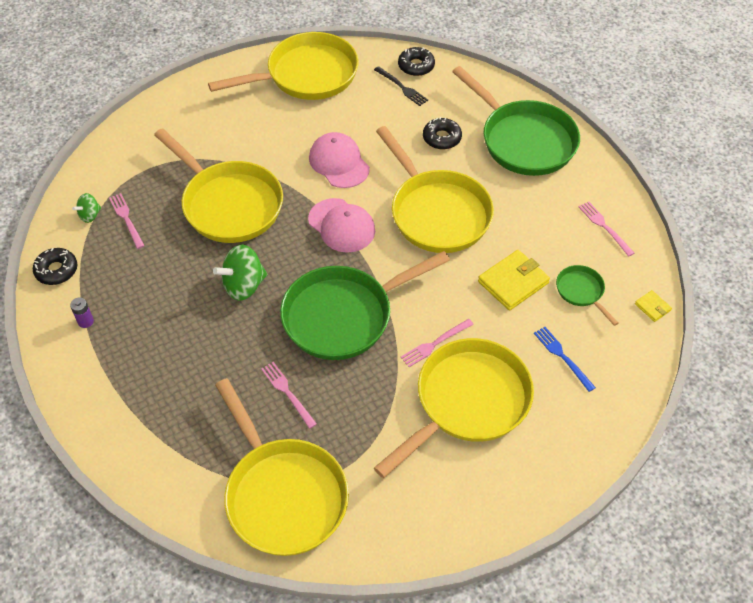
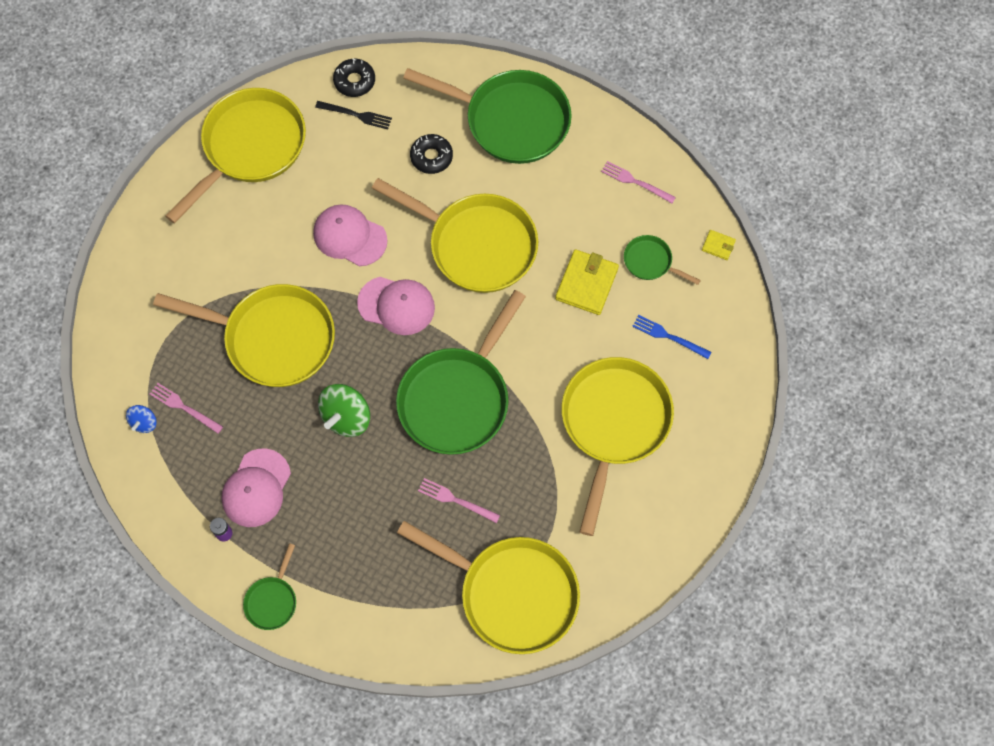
camera: 30 degrees left, 15 degrees up
black donut [33,248,77,285] -> none
green spinning top [72,193,101,223] -> blue spinning top [126,405,157,433]
pink fork [401,319,474,367] -> none
none -> pink cap [221,449,291,527]
none -> green pan [243,543,296,630]

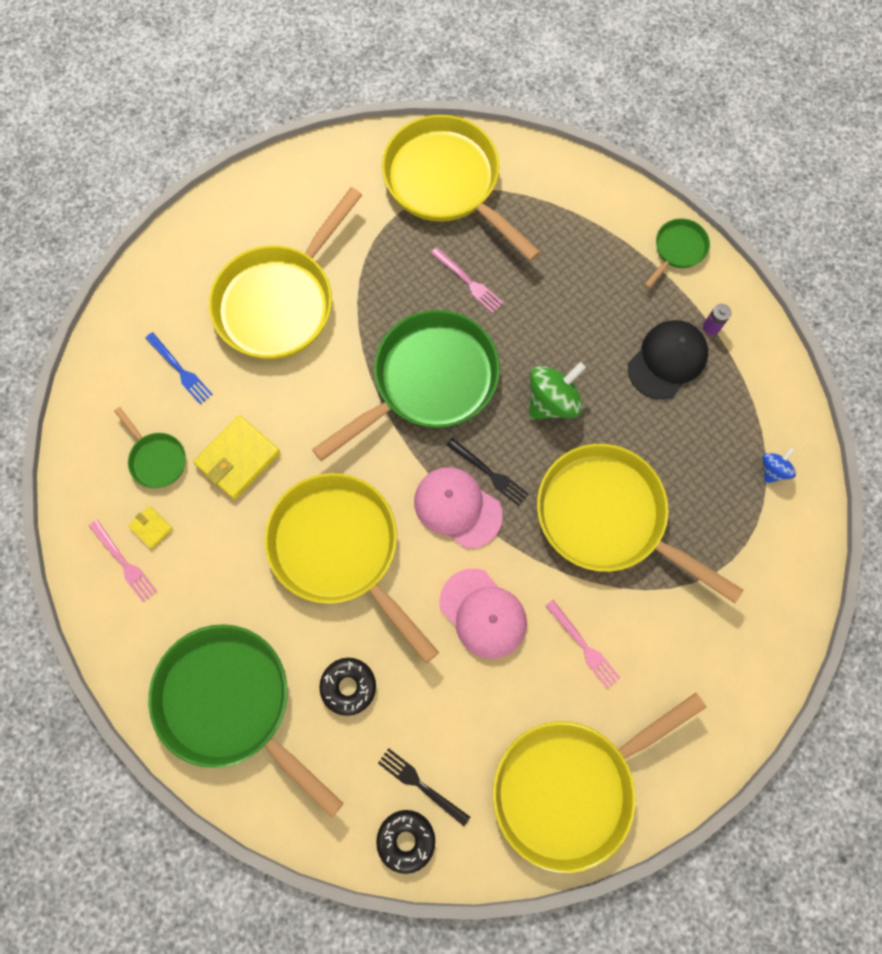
camera: 160 degrees left, 5 degrees up
pink fork [149,383,223,434] -> pink fork moved to [546,600,621,689]
pink cap [221,449,291,527] -> black cap [628,320,708,399]
yellow wallet [702,230,736,260] -> yellow wallet moved to [128,506,173,549]
none -> black fork [446,438,529,506]

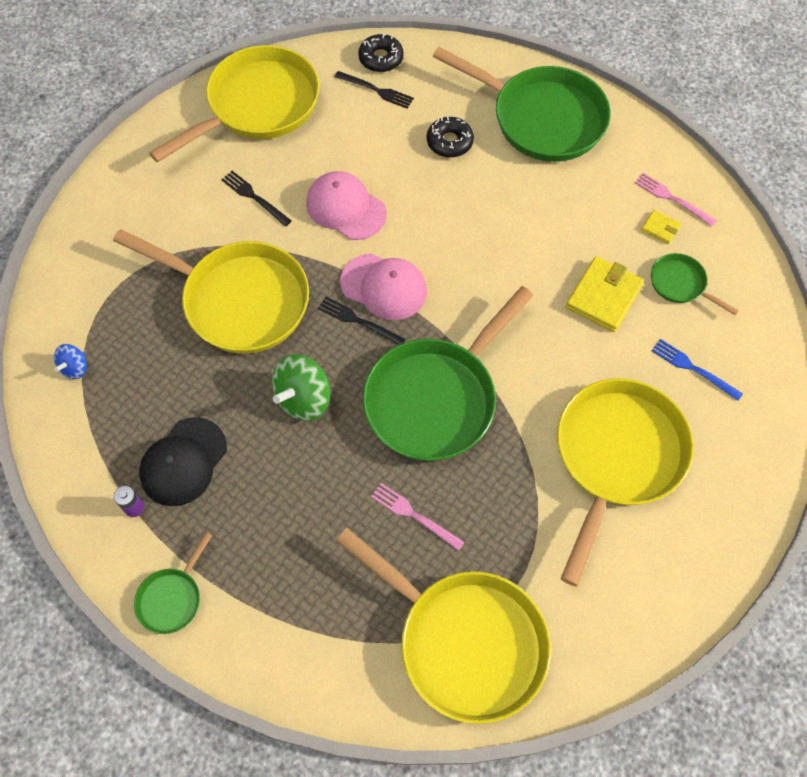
camera: 170 degrees right, 10 degrees down
yellow pan [264,473,439,664] -> none
pink fork [546,600,621,689] -> black fork [221,171,292,227]

